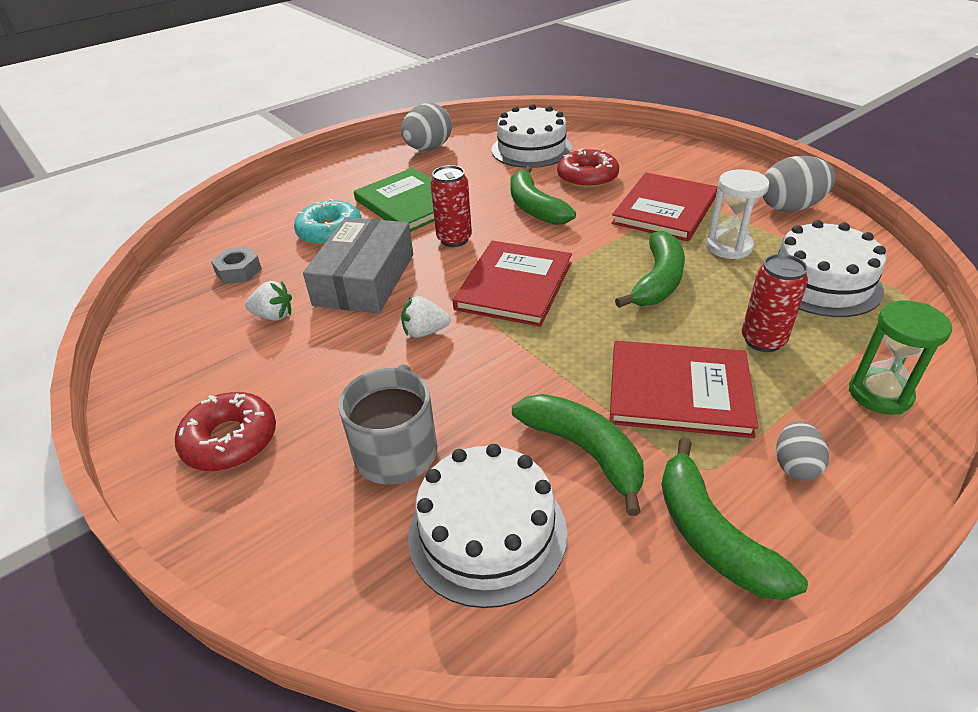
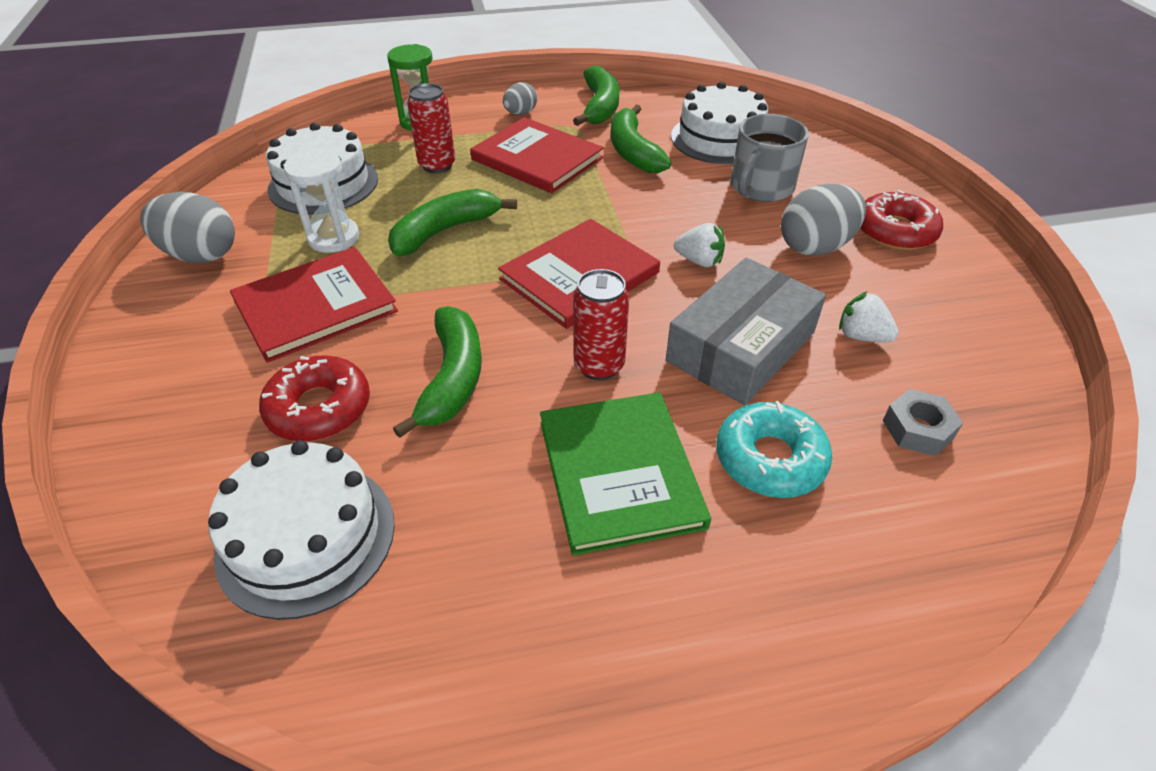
camera: 155 degrees left, 5 degrees up
grey egg [401,103,452,151] -> grey egg moved to [781,184,866,256]

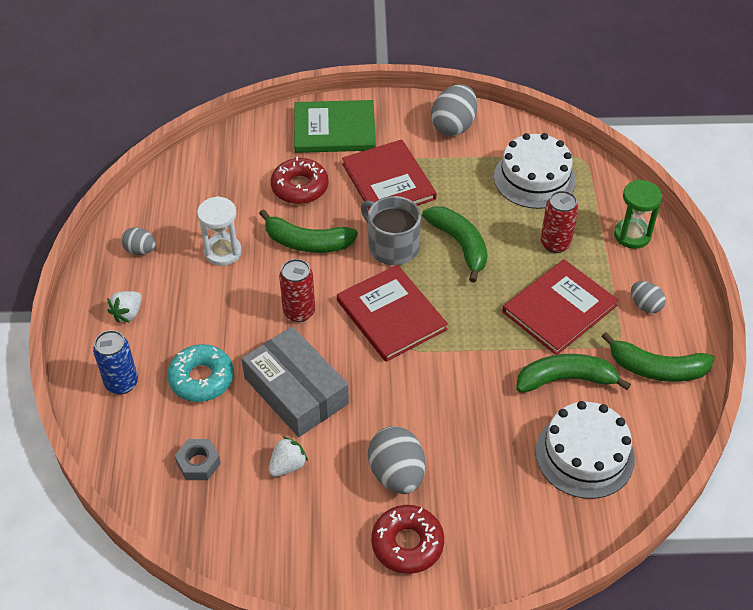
camera: 100 degrees right, 5 degrees up
white cake [208,440,395,620] -> none
white hourglass [283,149,359,253] -> white hourglass moved to [197,196,242,266]
green book [540,392,711,556] -> green book moved to [294,100,376,153]
white strawberry [674,223,725,267] -> white strawberry moved to [107,291,142,323]
grey mug [731,114,809,202] -> grey mug moved to [361,196,421,265]
none -> blue can [93,330,138,395]
none -> grey egg [121,227,156,255]

